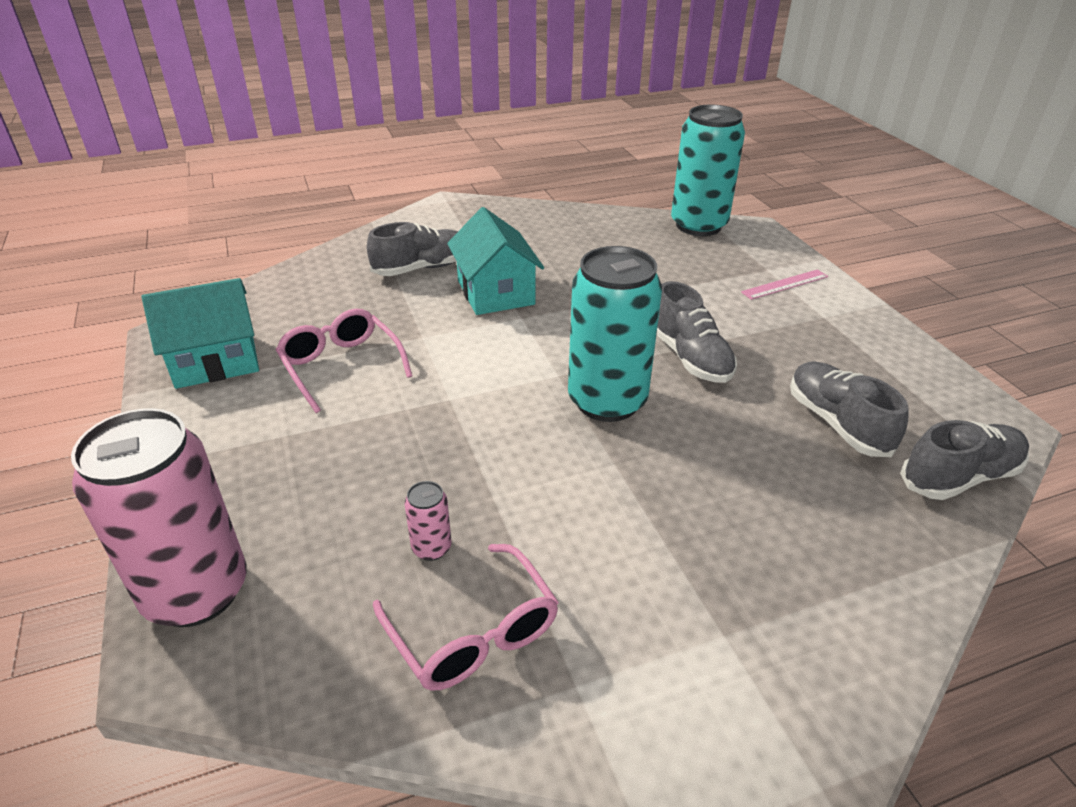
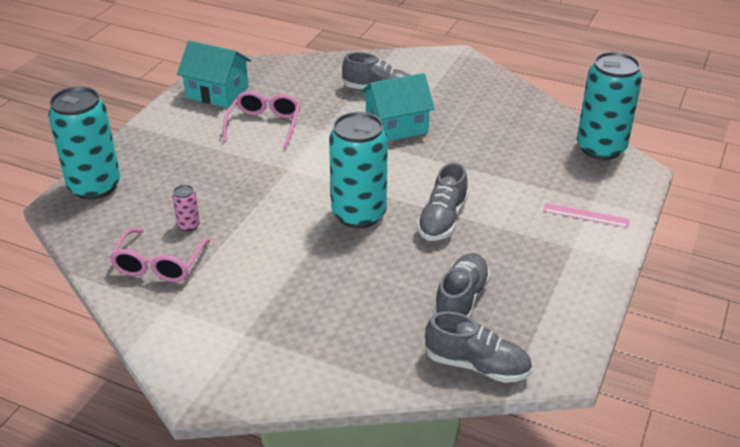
camera: 45 degrees right, 0 degrees up
pink can [71,408,246,627] -> turquoise can [48,87,120,200]
turquoise house [447,207,544,315] -> turquoise house turned 45 degrees clockwise [361,73,435,141]

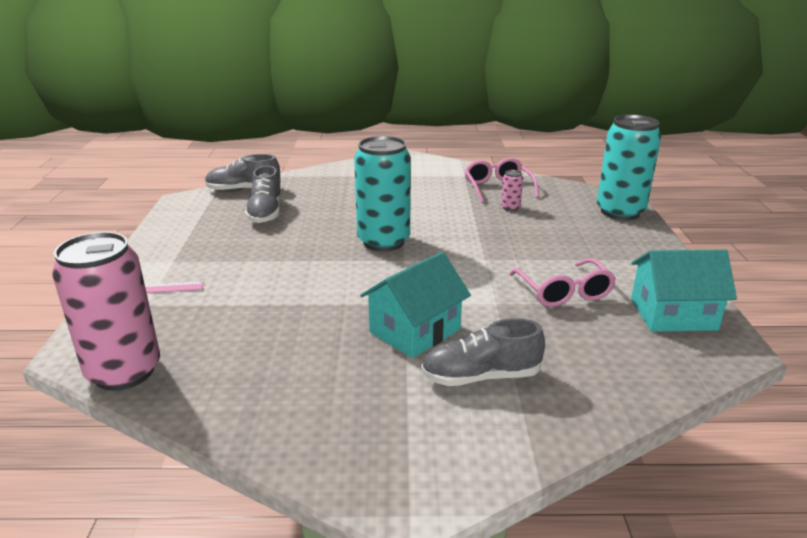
camera: 155 degrees right, 10 degrees down
grey shoe [417,163,468,241] -> none
turquoise can [577,52,642,160] -> pink can [52,232,160,391]

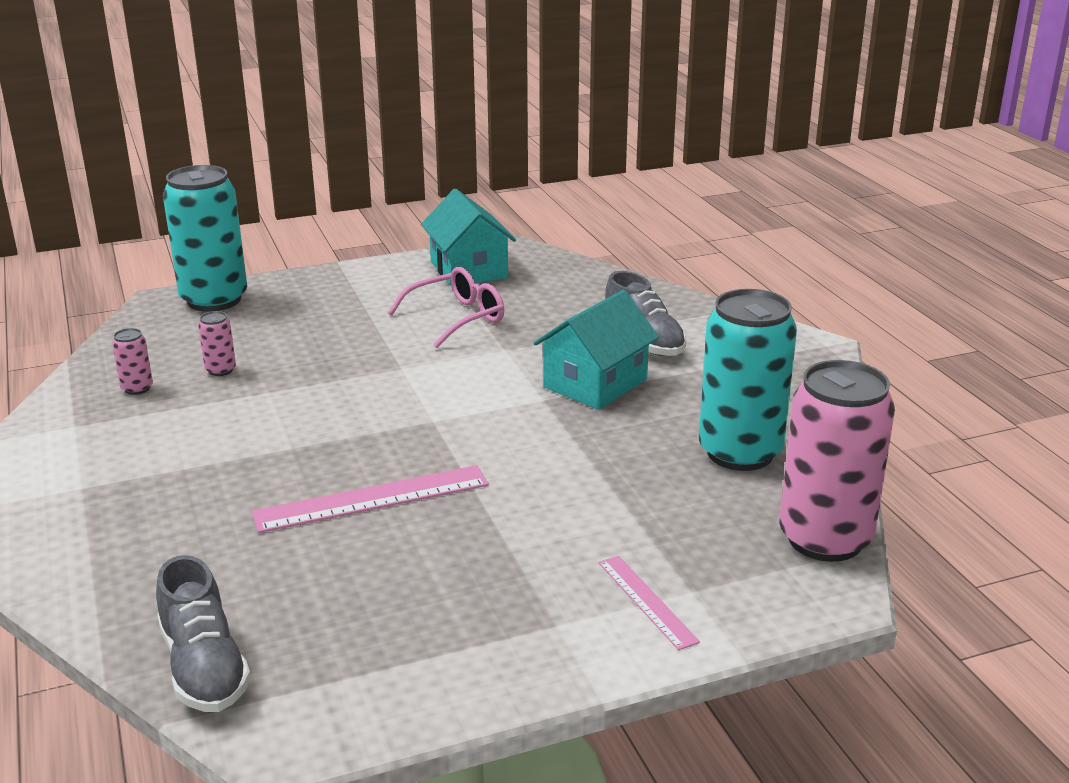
camera: 110 degrees left, 0 degrees up
grey shoe [245,166,282,223] -> none
turquoise can [354,136,411,252] -> turquoise can moved to [699,289,797,471]
turquoise house [360,252,471,358] -> turquoise house turned 75 degrees counterclockwise [534,290,659,410]
pink glasses [465,158,539,203] -> pink can [112,328,153,395]
none -> pink ruler [252,465,489,533]

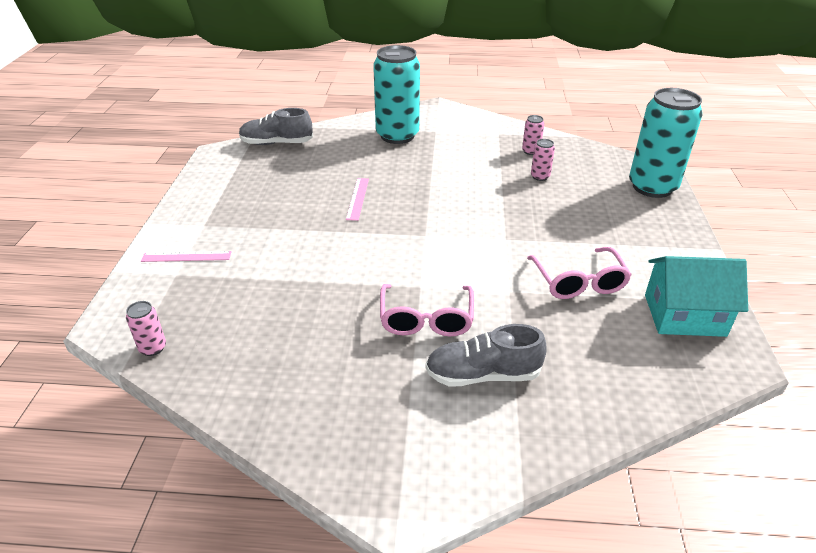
camera: 115 degrees right, 10 degrees up
pink ruler [252,465,489,533] -> pink ruler [346,178,369,221], size x0.58
turquoise house [534,290,659,410] -> pink glasses [380,284,474,336]
turquoise can [699,289,797,471] -> turquoise can moved to [373,45,420,144]
pink can [779,360,895,562] -> pink can [126,301,166,356], size x0.41

